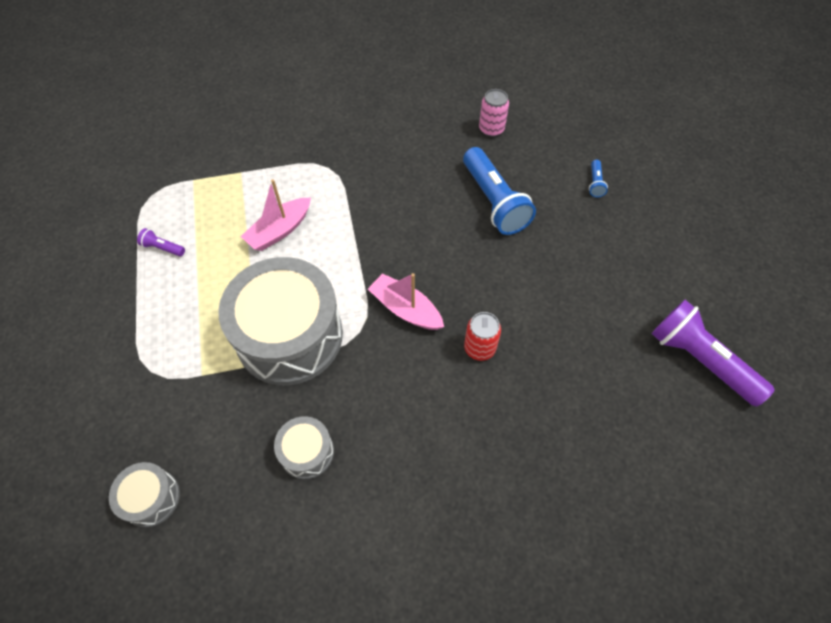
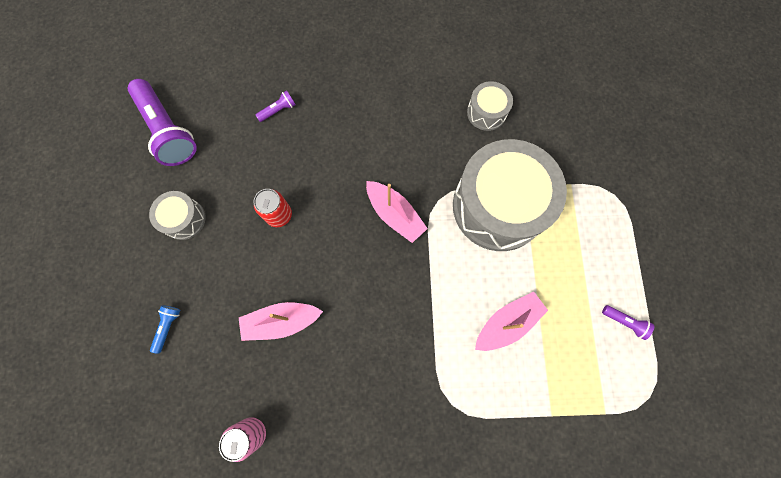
camera: 170 degrees left, 15 degrees up
grey drum [109,462,180,527] -> grey drum moved to [149,191,206,240]
blue flashlight [463,147,536,235] -> pink boat [239,302,323,341]
red can [464,312,501,361] -> red can moved to [254,189,292,227]
none -> purple flashlight [256,90,296,122]

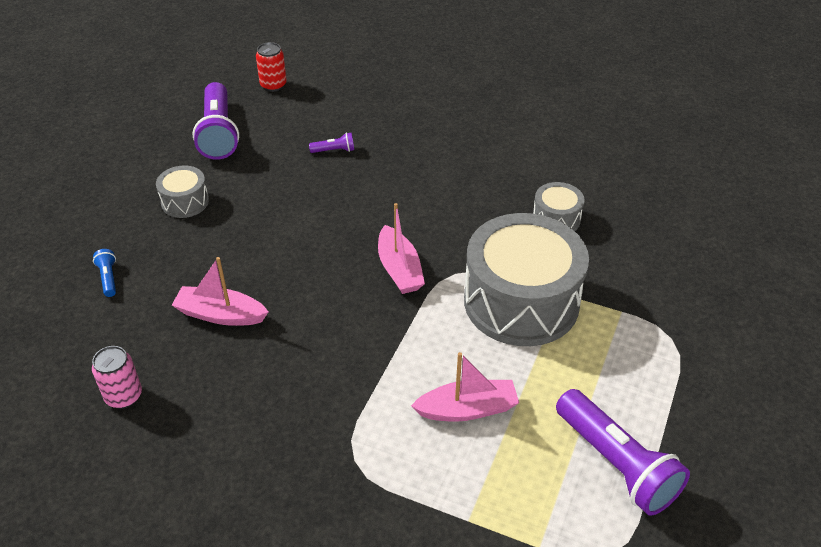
camera: 25 degrees right, 30 degrees down
blue flashlight [150,305,180,354] -> blue flashlight turned 60 degrees counterclockwise [93,249,116,297]
red can [254,189,292,227] -> red can moved to [256,42,287,92]
purple flashlight [602,305,654,340] -> purple flashlight [556,389,690,516], size x2.34

